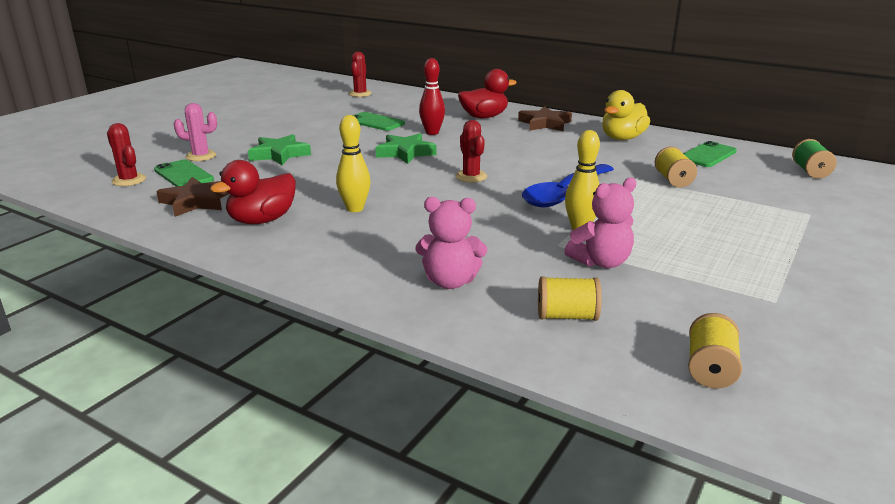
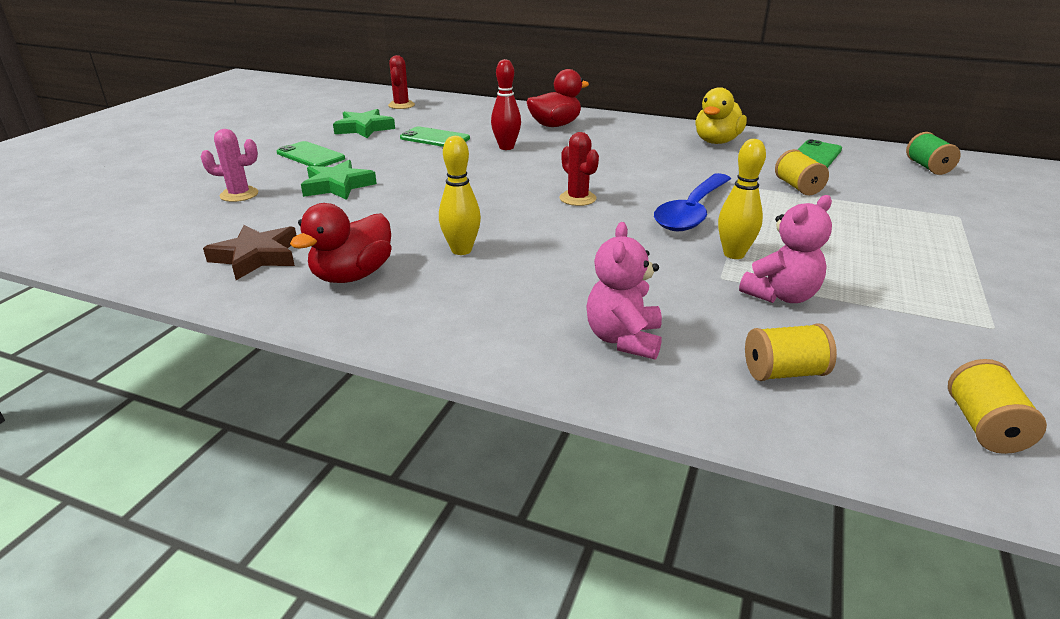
camera: 10 degrees left, 5 degrees up
red cactus [107,123,146,186] -> none
green phone [154,159,214,187] -> green phone moved to [277,141,345,167]
green star [376,133,436,164] -> green star moved to [333,109,395,138]
pink teddy bear [415,197,487,289] -> pink teddy bear turned 105 degrees clockwise [586,222,662,360]
brown star [518,106,572,131] -> none

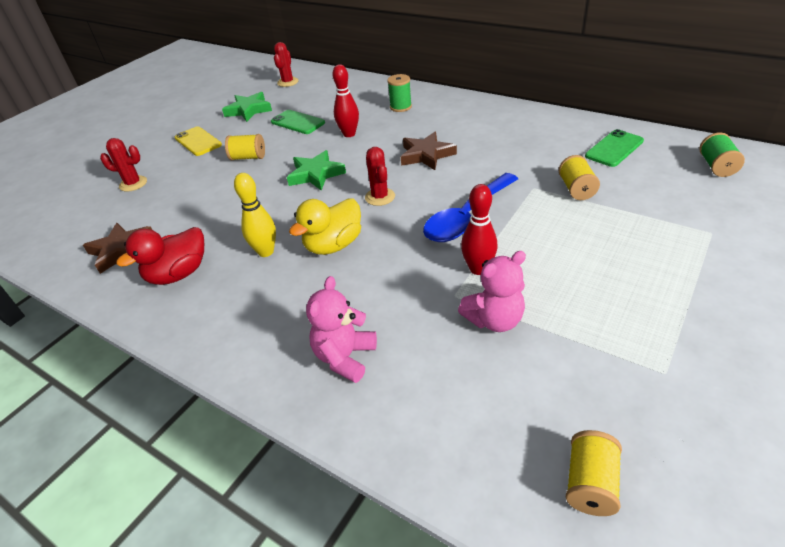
camera: 15 degrees right, 10 degrees up
pink cactus [201,129,258,202] -> red cactus [100,138,147,192]
green phone [277,141,345,167] -> yellow phone [175,126,222,156]
green star [301,160,377,200] -> green star moved to [287,150,346,191]
red duck [526,69,589,127] -> green spool [387,74,412,112]
yellow duck [695,87,747,144] -> yellow duck moved to [289,198,361,255]
yellow bowling pin [718,139,766,259] -> red bowling pin [461,184,497,275]
yellow spool [745,323,837,381] -> yellow spool moved to [225,134,265,160]
none -> brown star [401,132,457,170]

